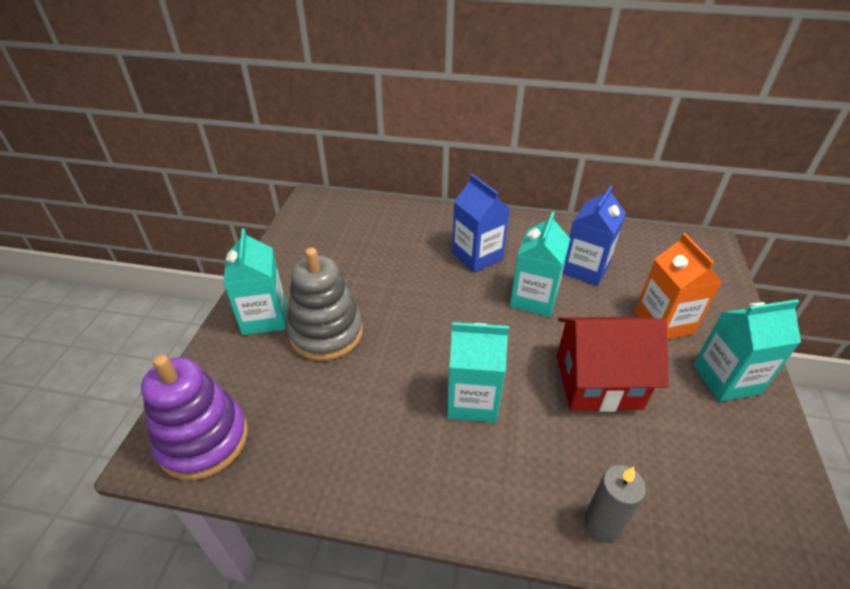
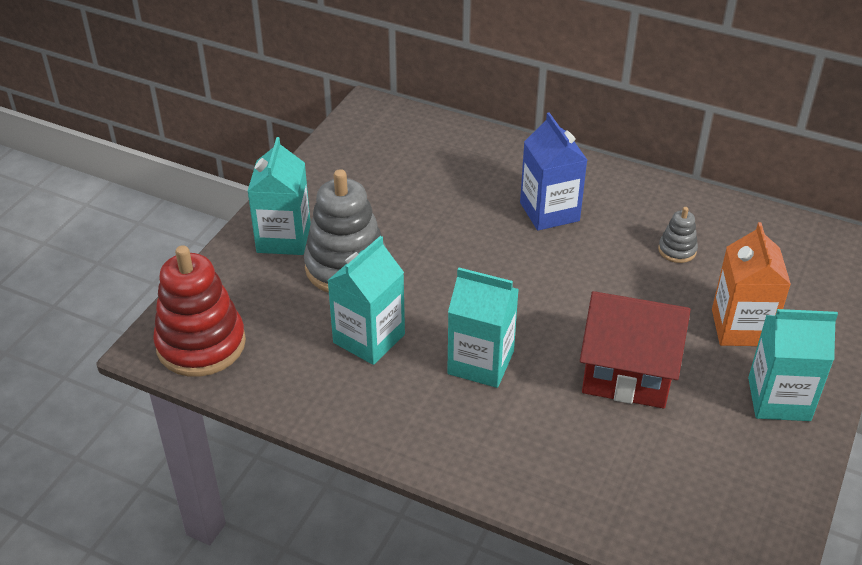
camera: 15 degrees right, 0 degrees up
purple stacking toy [141,355,248,480] -> red stacking toy [153,245,246,377]
turquoise carton [510,212,570,317] -> turquoise carton moved to [327,236,405,365]
blue carton [562,185,626,286] -> grey stacking toy [658,207,698,263]
grey candle [584,465,646,542] -> none

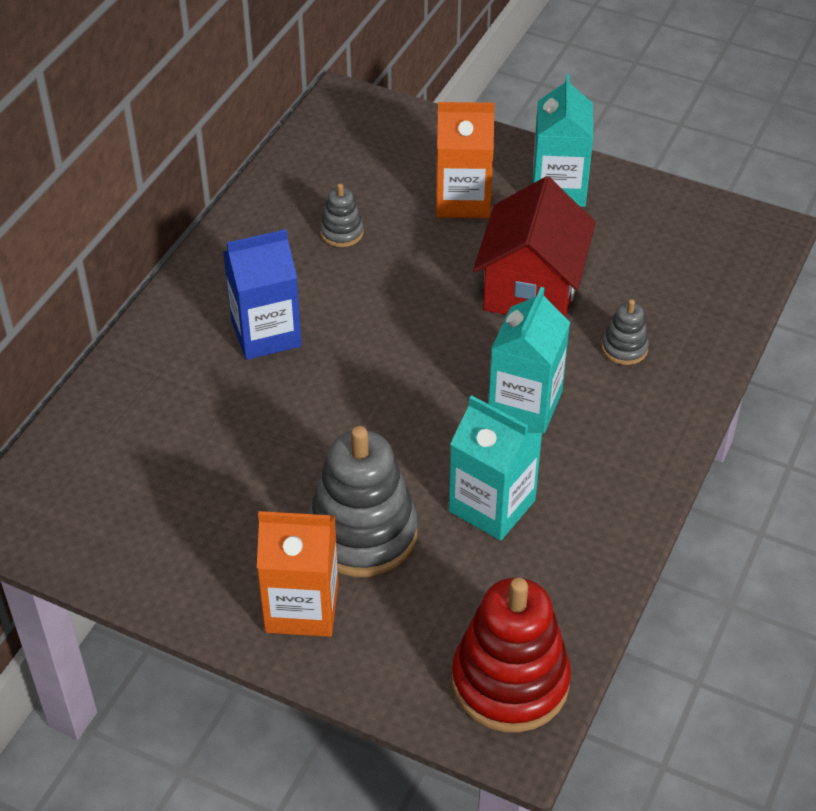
camera: 90 degrees left, 5 degrees up
turquoise carton [247,137,311,255] -> orange carton [257,511,339,637]
none -> grey stacking toy [602,299,649,365]

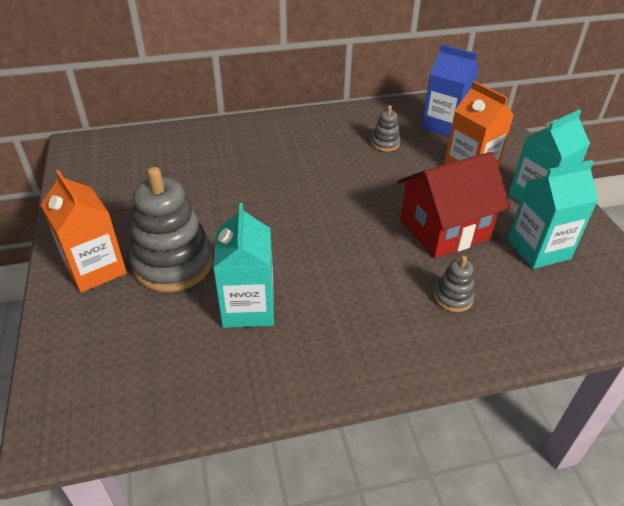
camera: 50 degrees right, 5 degrees down
blue carton [223,229,302,360] -> blue carton moved to [421,44,479,137]
red stacking toy [452,577,571,733] -> none
turquoise carton [488,287,570,433] -> turquoise carton moved to [508,160,598,269]

